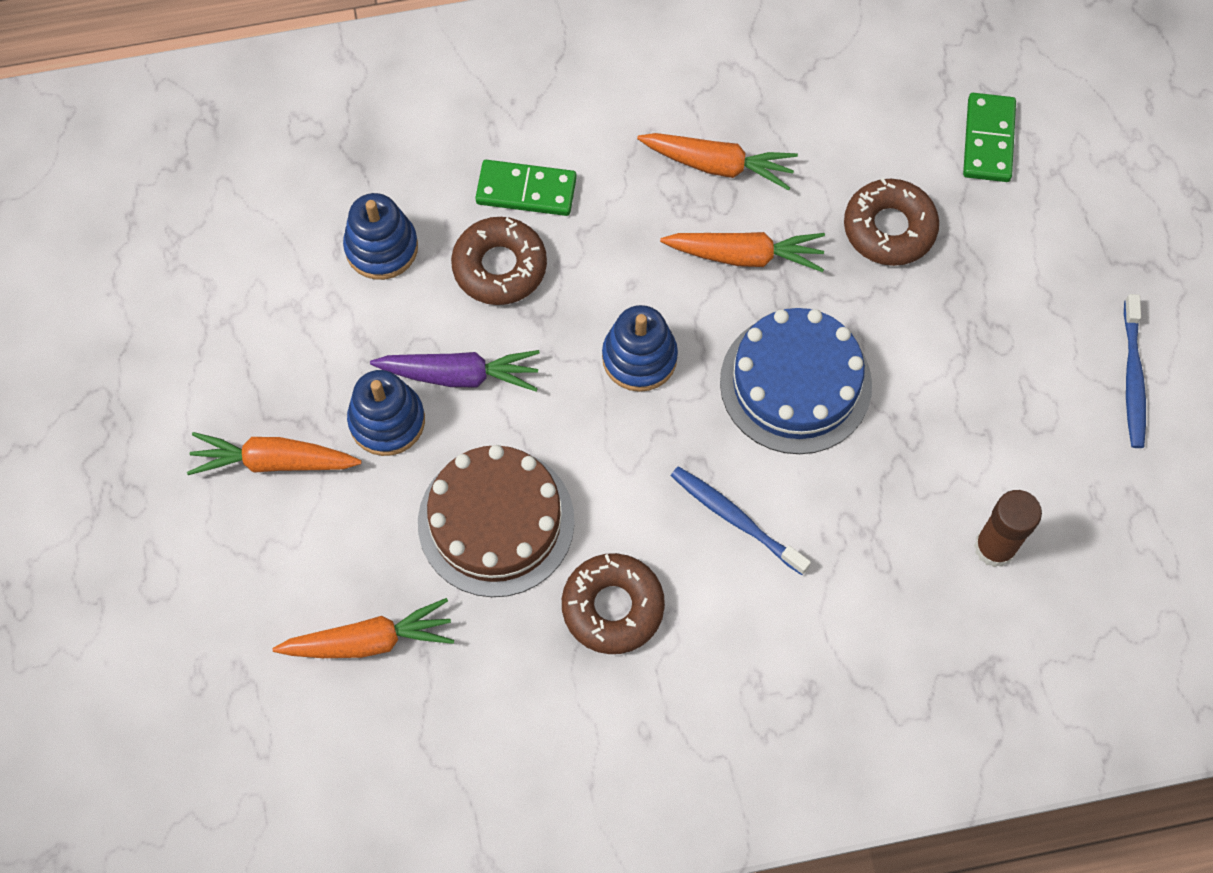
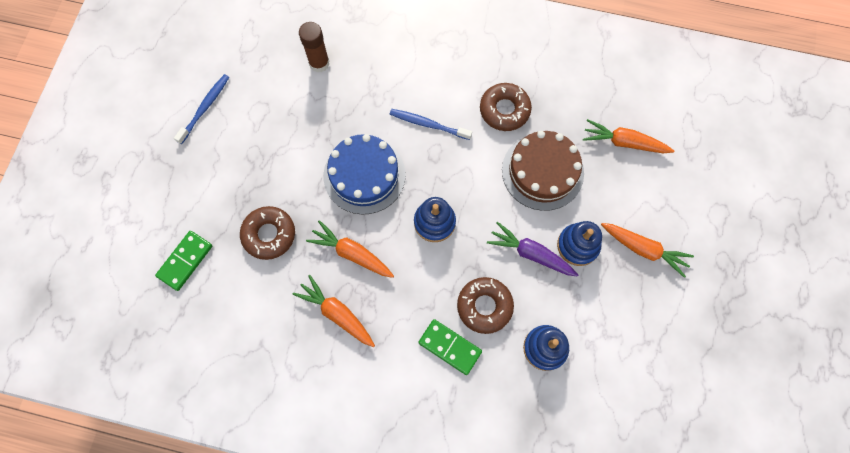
camera: 155 degrees left, 5 degrees up
blue toothbrush [671,466,811,575] -> blue toothbrush turned 135 degrees clockwise [390,109,472,140]

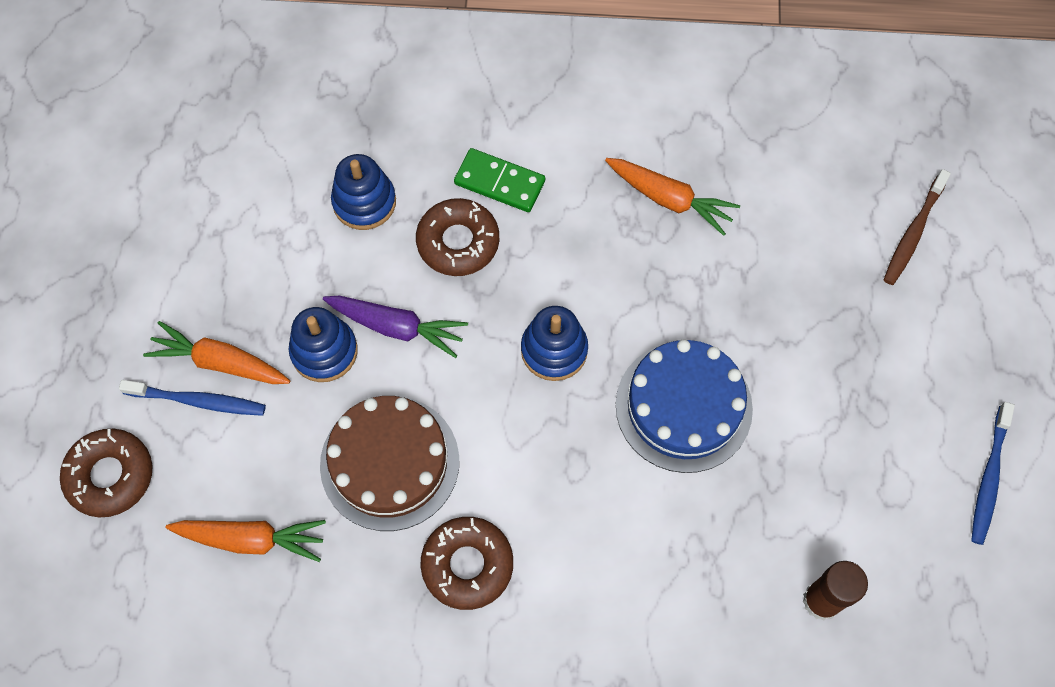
camera: 170 degrees right, 5 degrees down
green domino [155,231,212,291] -> brown toothbrush [884,169,951,285]
brown donut [240,206,295,260] -> brown donut moved to [60,429,152,517]
orange carrot [306,220,394,278] -> none
blue toothbrush [390,109,472,140] -> blue toothbrush moved to [119,380,266,416]

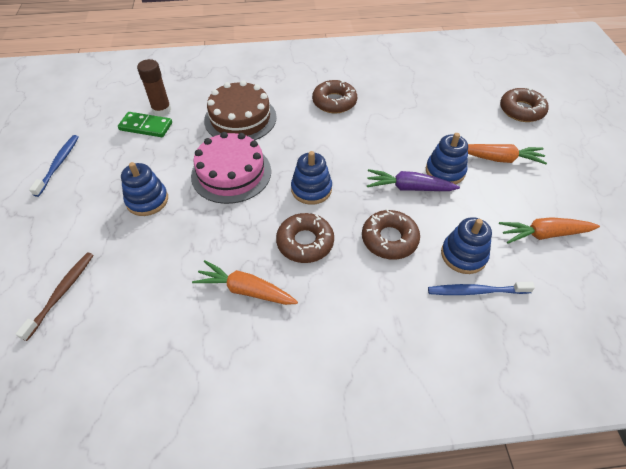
camera: 170 degrees right, 15 degrees down
blue toothbrush [119,380,266,416] -> blue toothbrush moved to [428,282,535,295]
orange carrot [166,520,326,562] -> orange carrot moved to [499,217,600,244]
brown cake [320,396,459,531] -> brown cake moved to [204,80,277,140]
green domino [454,148,545,212] -> green domino moved to [118,112,172,137]
blue cake [616,340,753,473] -> pink cake [191,132,271,204]
none -> blue stacking toy [121,162,168,216]
none -> brown donut [276,213,334,263]

